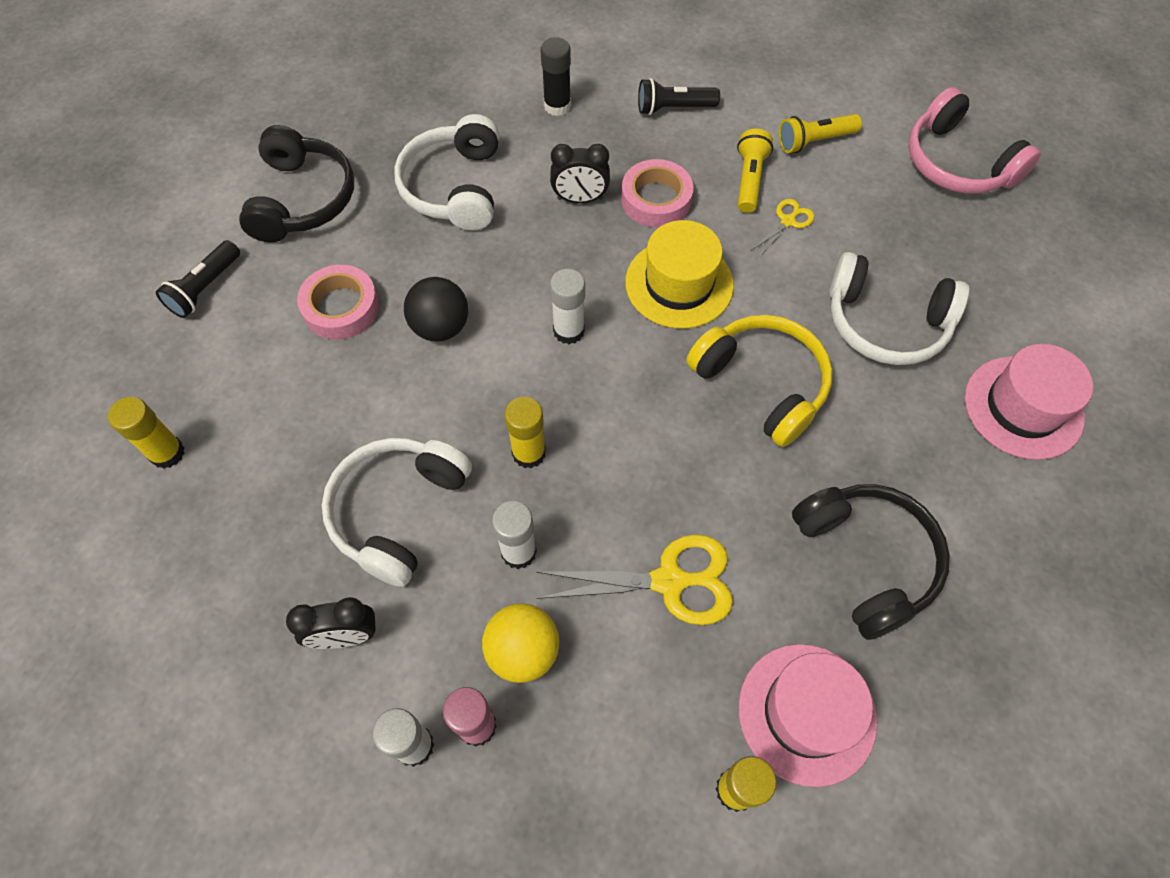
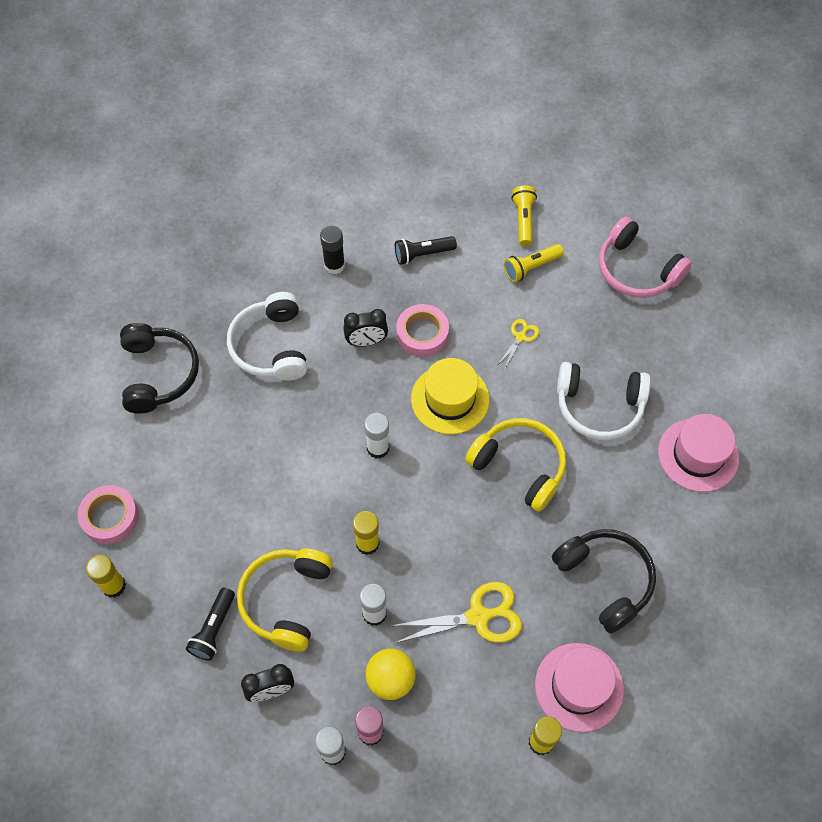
camera: 10 degrees left, 0 degrees up
black flashlight [156,240,240,318] -> black flashlight moved to [186,588,235,661]
pink tape [297,265,379,340] -> pink tape moved to [78,485,139,544]
white headphones [322,438,472,587] -> yellow headphones [237,548,333,652]
black ball [404,277,468,341] -> none
yellow flashlight [737,129,773,213] -> yellow flashlight moved to [511,185,537,246]

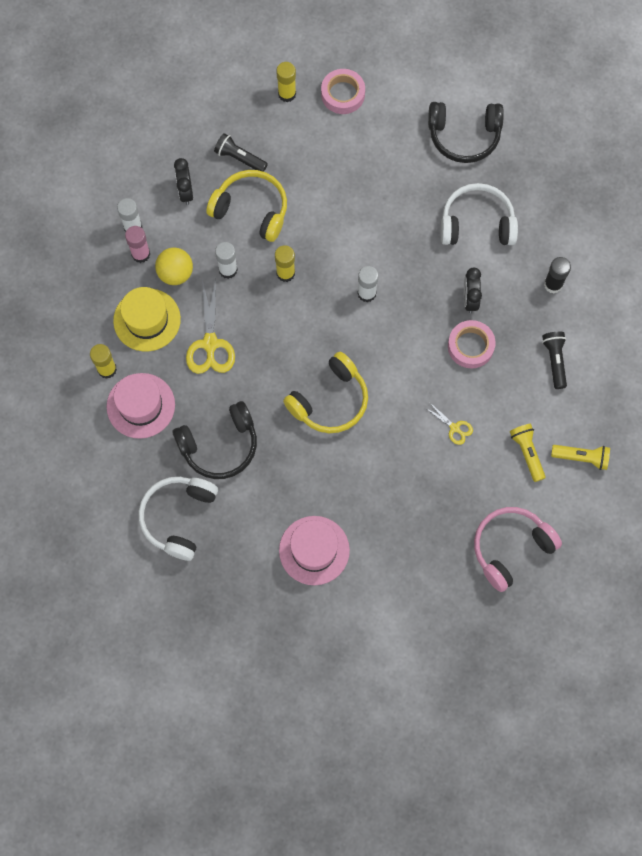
camera: 100 degrees right, 10 degrees up
yellow hat [411,358,489,434] -> yellow hat moved to [113,287,181,351]
white headphones [557,362,651,440] -> white headphones moved to [139,477,218,561]

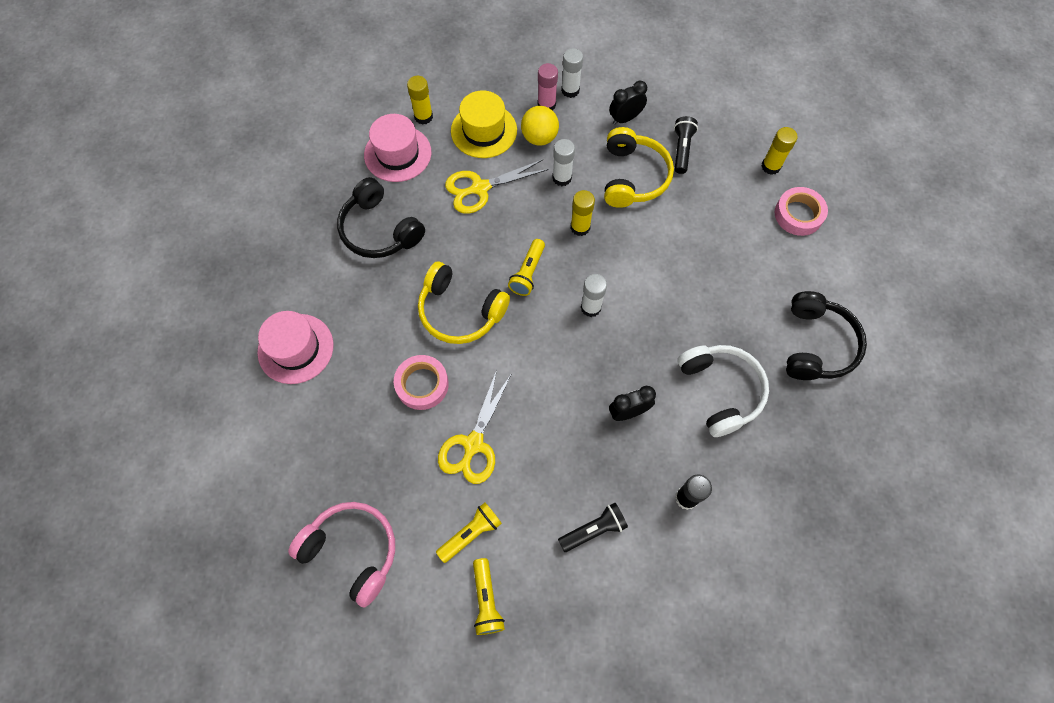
camera: 70 degrees right, 5 degrees down
white headphones [139,477,218,561] -> none
yellow scissors [424,402,473,445] -> yellow scissors [438,370,511,484], size x1.93
black headphones [428,102,504,163] -> black headphones turned 150 degrees counterclockwise [786,291,867,380]
pink tape [448,320,496,369] -> pink tape moved to [394,355,449,410]
none -> yellow flashlight [508,239,545,296]

